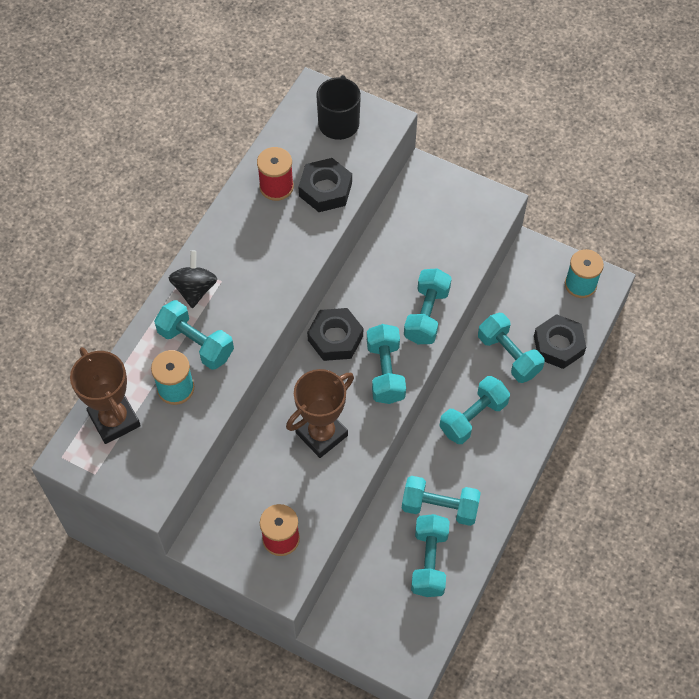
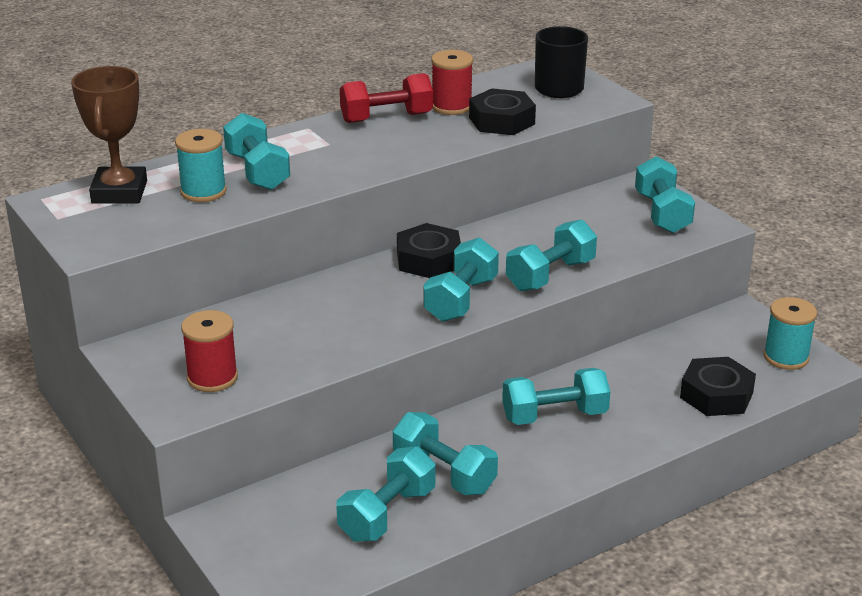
camera: 30 degrees right, 30 degrees down
black spinning top [169,251,217,308] -> none
brown trophy [286,369,354,458] -> none
turquoise dumbbell [478,313,545,383] -> turquoise dumbbell moved to [635,156,695,233]
none -> red dumbbell [340,73,433,123]

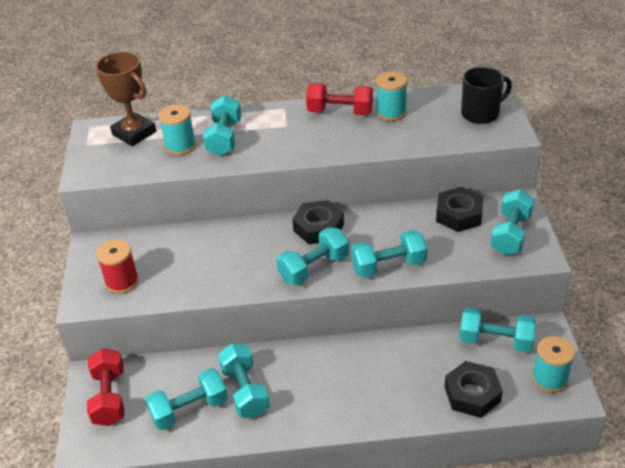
camera: 30 degrees right, 10 degrees up
brown trophy [71,66,147,204] -> brown trophy turned 75 degrees counterclockwise [95,52,156,146]
red spool [431,50,473,115] -> turquoise spool [376,71,407,121]
black nut [469,88,536,135] -> black nut moved to [436,187,483,232]
turquoise dumbbell [502,368,610,425] -> turquoise dumbbell moved to [459,307,536,353]
none -> red dumbbell [87,348,124,426]

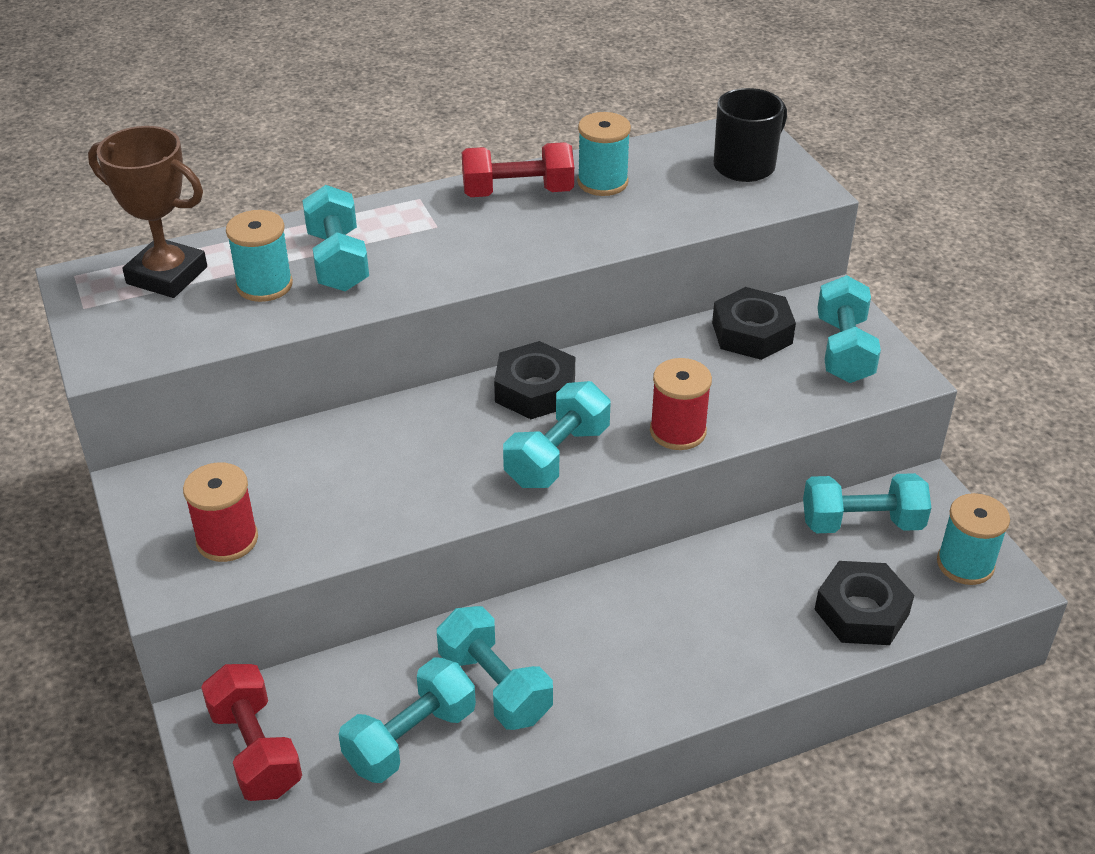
camera: 20 degrees left, 0 degrees up
turquoise dumbbell [351,230,427,278] -> red spool [650,358,712,450]

